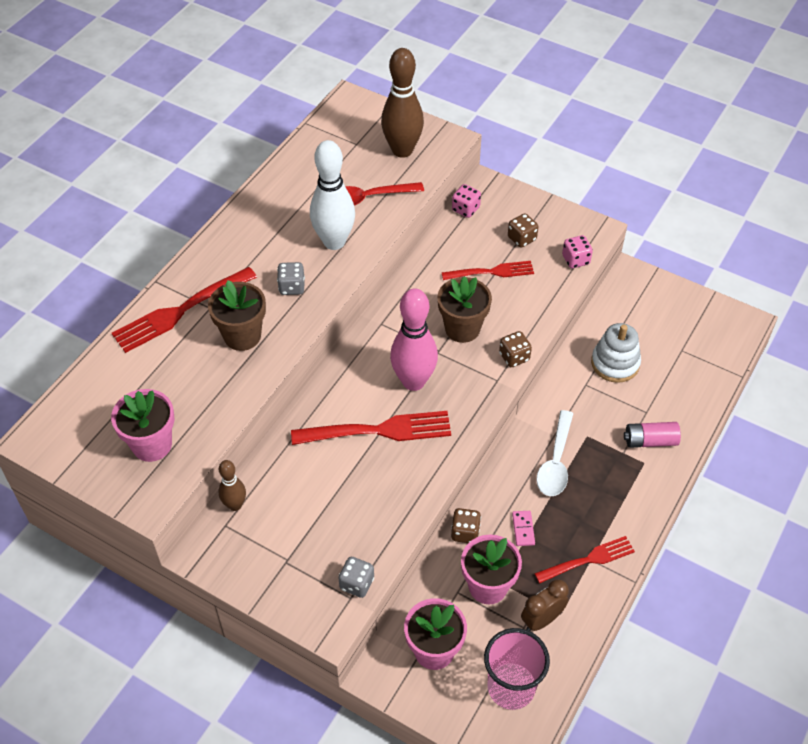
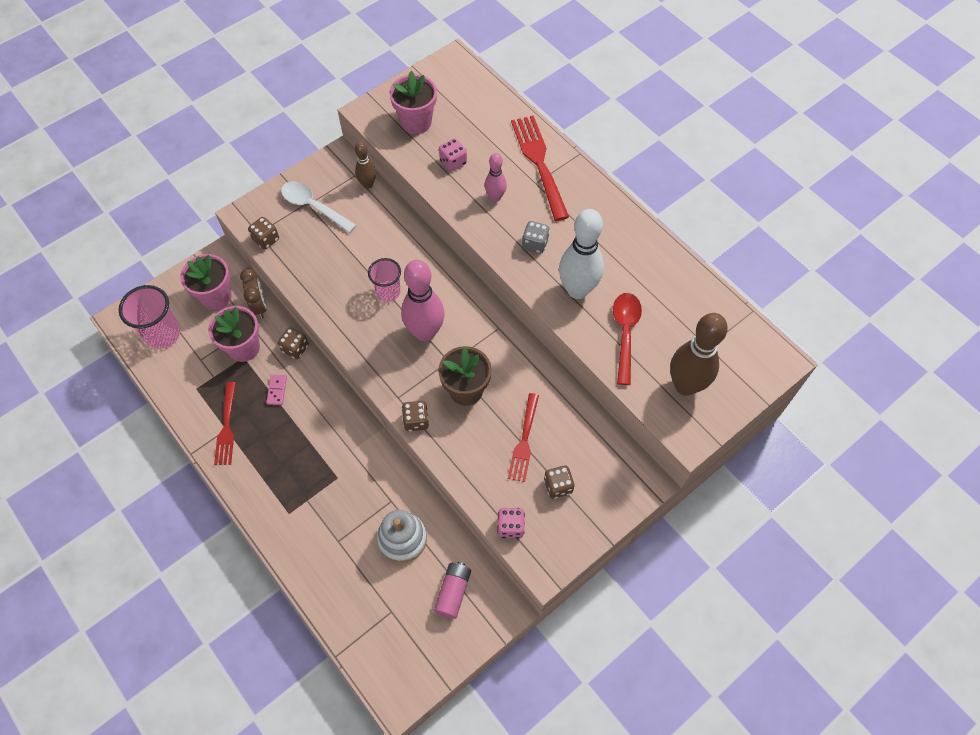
camera: 110 degrees right, 10 degrees up
brown flower pot [208,280,266,351] -> pink bowling pin [485,153,507,202]
red fork [291,411,451,445] -> pink cup [368,258,401,302]
grey dice [339,557,374,598] -> brown dice [248,217,279,249]
pink dice [452,184,481,218] -> pink dice moved to [439,138,467,171]
pink domino [512,511,535,546] -> pink domino turned 75 degrees clockwise [266,375,287,405]
brown clock [521,579,569,631] -> brown clock moved to [240,269,267,318]
white spoon [536,410,573,496] -> white spoon moved to [281,181,356,233]
pink battery [624,422,681,448] -> pink battery moved to [434,562,471,619]

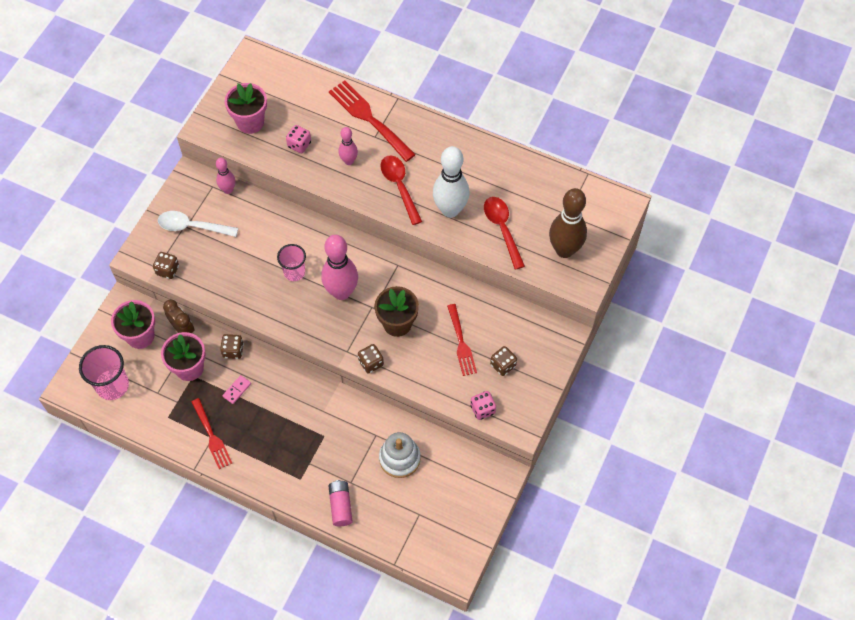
camera: 25 degrees left, 0 degrees up
pink domino [266,375,287,405] -> pink domino turned 60 degrees clockwise [222,375,251,404]
brown bowling pin [355,142,376,189] -> pink bowling pin [216,158,235,194]
pink battery [434,562,471,619] -> pink battery moved to [328,480,353,526]
grey dice [522,221,550,254] -> red spoon [381,155,422,225]

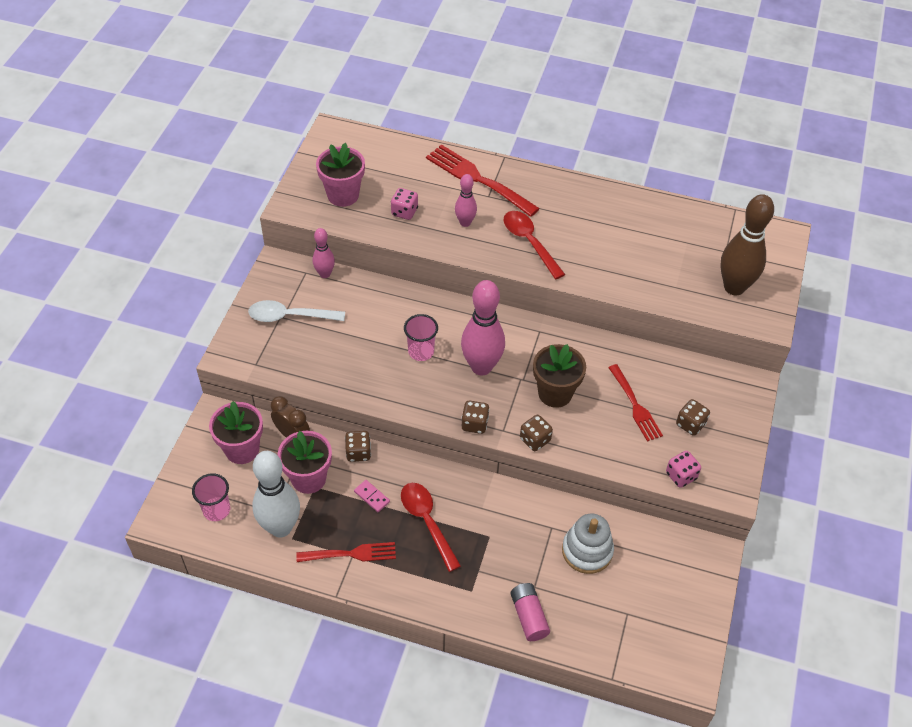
camera: 10 degrees left, 10 degrees down
pink cup [79,345,129,400] -> pink cup [192,473,230,521], size x0.66
brown dice [153,252,179,279] -> brown dice moved to [461,401,490,434]
red fork [192,398,232,469] -> red fork turned 60 degrees counterclockwise [296,542,396,562]
pink domino [222,375,251,404] -> pink domino turned 75 degrees counterclockwise [354,480,390,512]
white bowling pin [433,146,470,218] -> white bowling pin moved to [252,451,300,538]
red spoon [484,197,525,270] -> red spoon moved to [401,483,461,572]

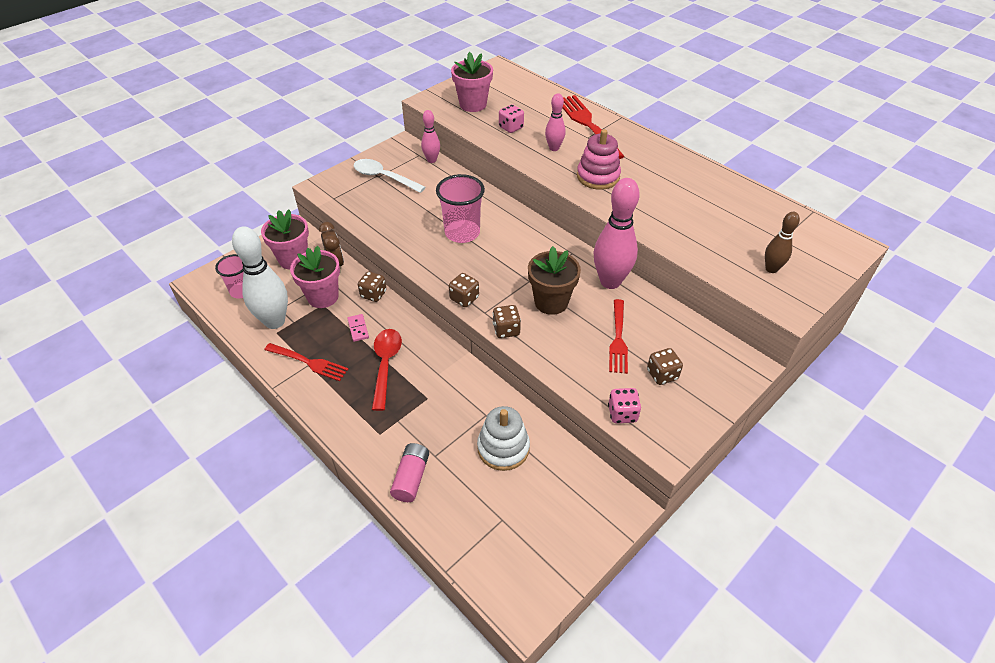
camera: 30 degrees right, 5 degrees down
pink cup [404,314,438,361] -> pink cup [436,174,485,243], size x1.51
pink bowling pin [461,280,505,375] -> pink bowling pin moved to [594,178,640,289]
red spoon [503,211,565,279] -> pink stacking toy [577,129,621,190]
brown bowling pin [720,194,774,295] -> brown bowling pin [765,212,800,273], size x0.54

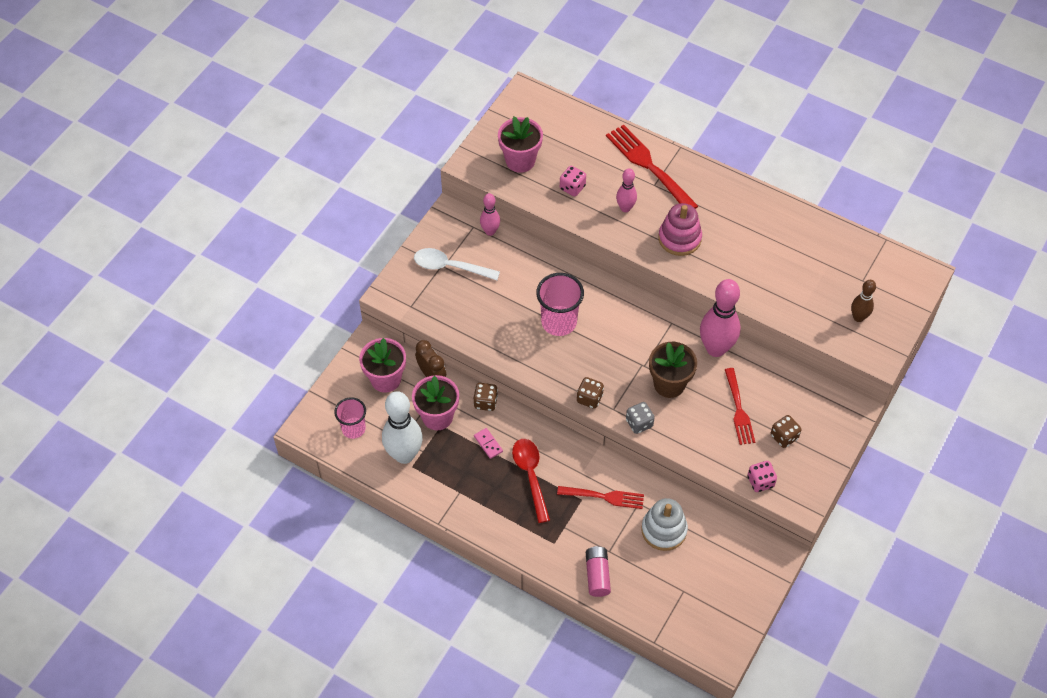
camera: 15 degrees left, 10 degrees up
red fork [264,343,348,381] -> red fork moved to [557,486,644,509]
brown dice [493,305,521,338] -> grey dice [626,402,655,434]

